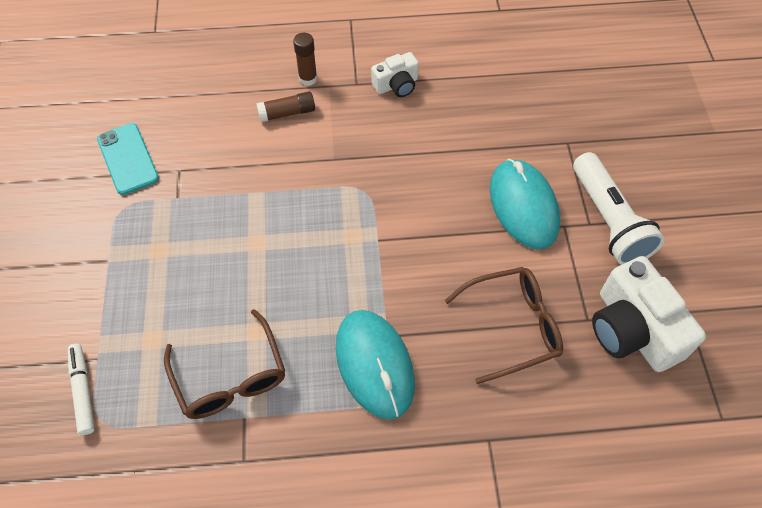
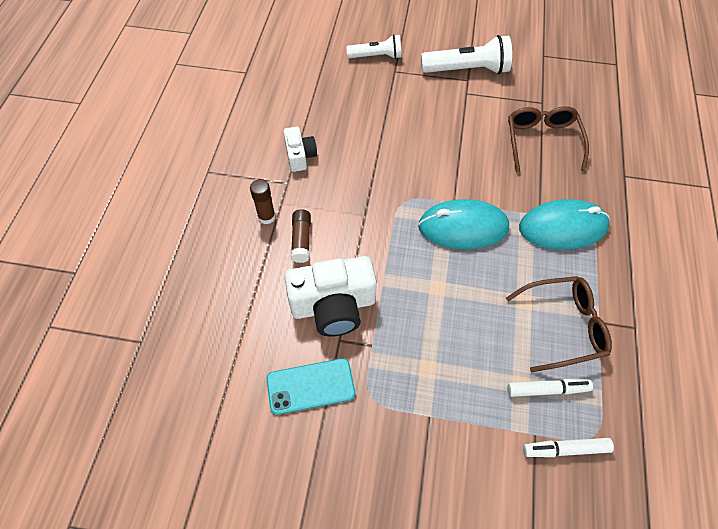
camera: 75 degrees left, 0 degrees up
turquoise mouse [490,159,560,249] -> turquoise mouse moved to [418,199,509,249]
white camera [592,256,706,372] -> white camera moved to [284,256,377,336]
none -> white flashlight [346,34,401,59]
none -> white marker [507,379,593,397]

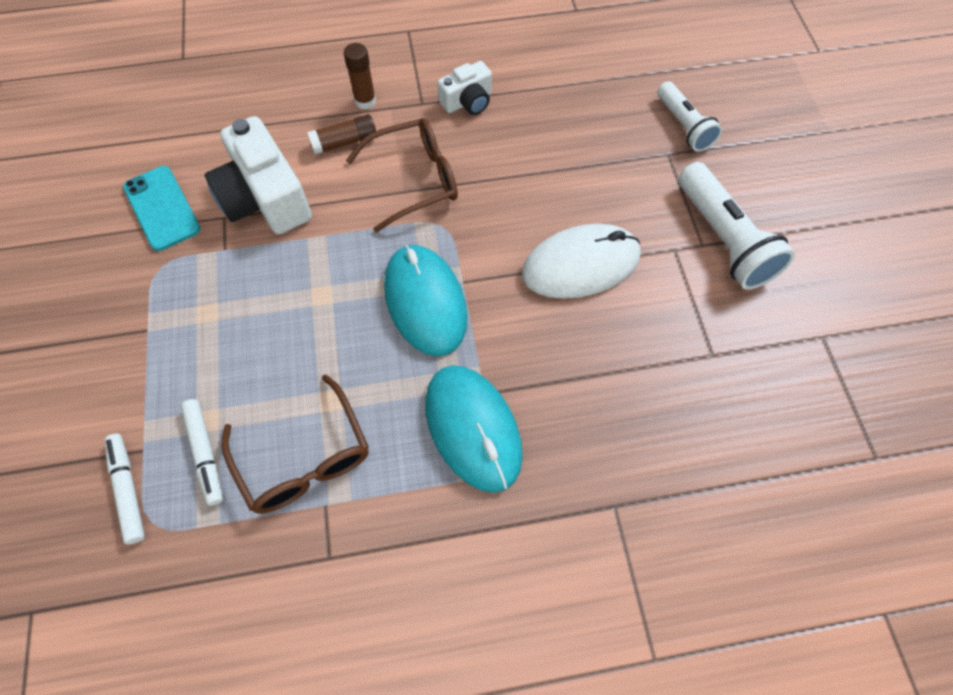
camera: 70 degrees right, 5 degrees up
brown glasses [508,106,589,173] -> brown glasses moved to [346,118,458,232]
none -> white mouse [522,224,641,299]

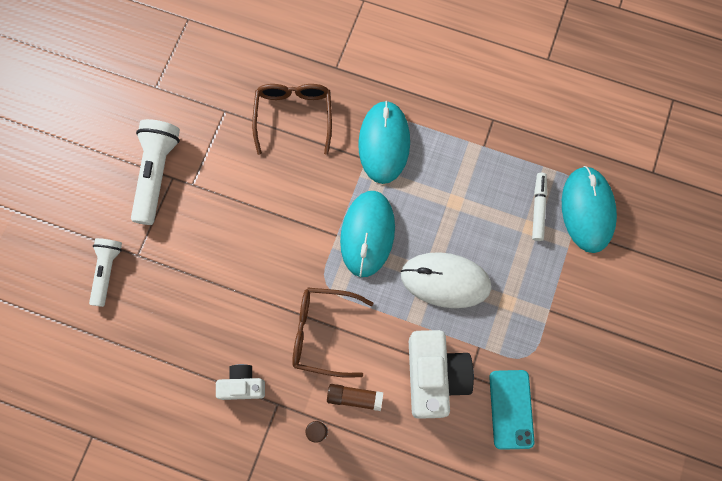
camera: 150 degrees left, 10 degrees up
white marker [104,434,145,544] -> turquoise mouse [562,166,617,253]
brown glasses [221,374,369,514] -> brown glasses moved to [252,84,332,155]
white mouse [522,224,641,299] -> white mouse moved to [401,252,491,308]

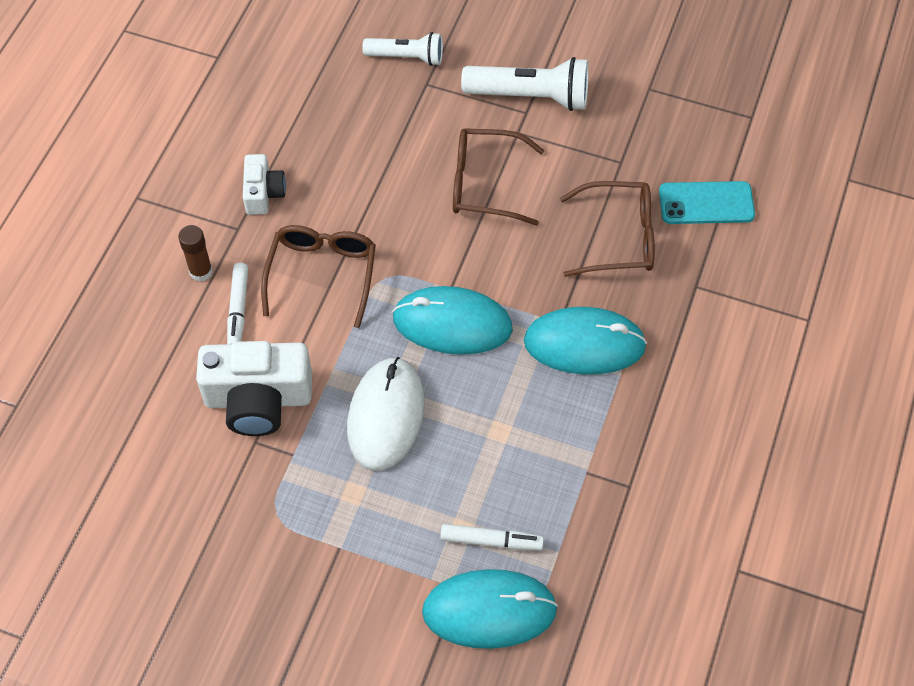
camera: 90 degrees right, 15 degrees down
brown glue stick [327,384,383,411] -> white marker [227,263,248,344]
turquoise phone [489,370,534,450] -> turquoise phone moved to [659,181,755,224]
none -> brown glasses [453,128,544,226]

